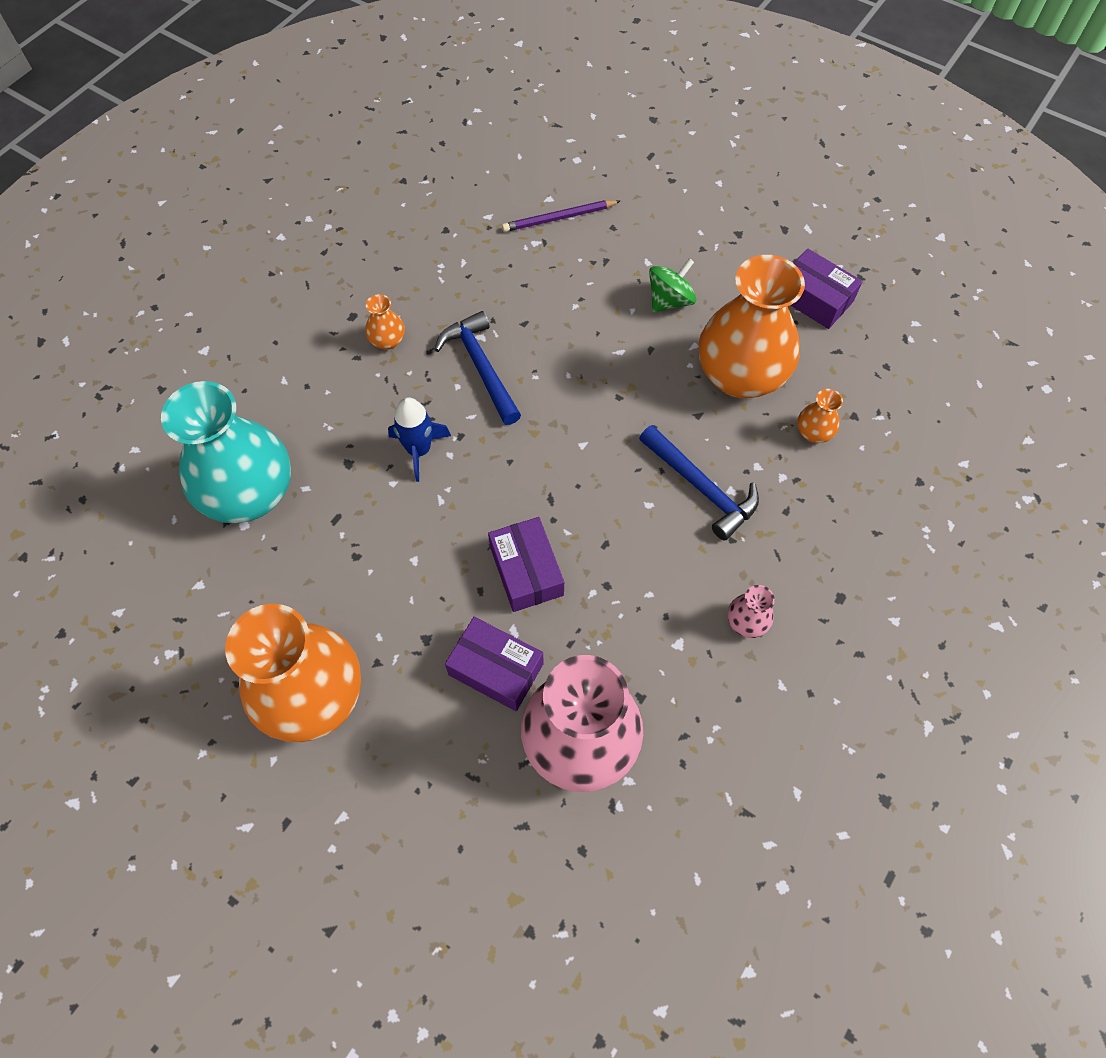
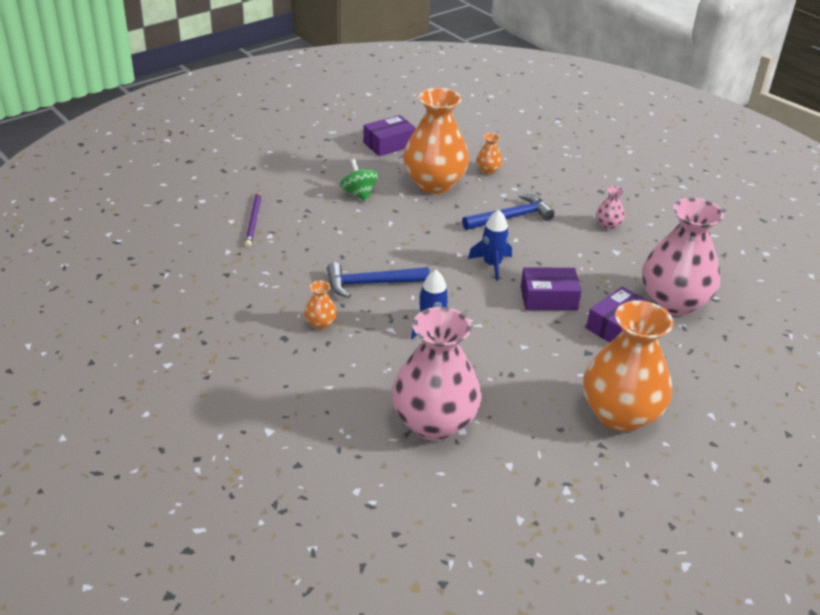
camera: 75 degrees left, 25 degrees down
turquoise vase [161,381,291,523] -> pink vase [392,307,482,441]
none -> blue rocket [468,210,512,281]

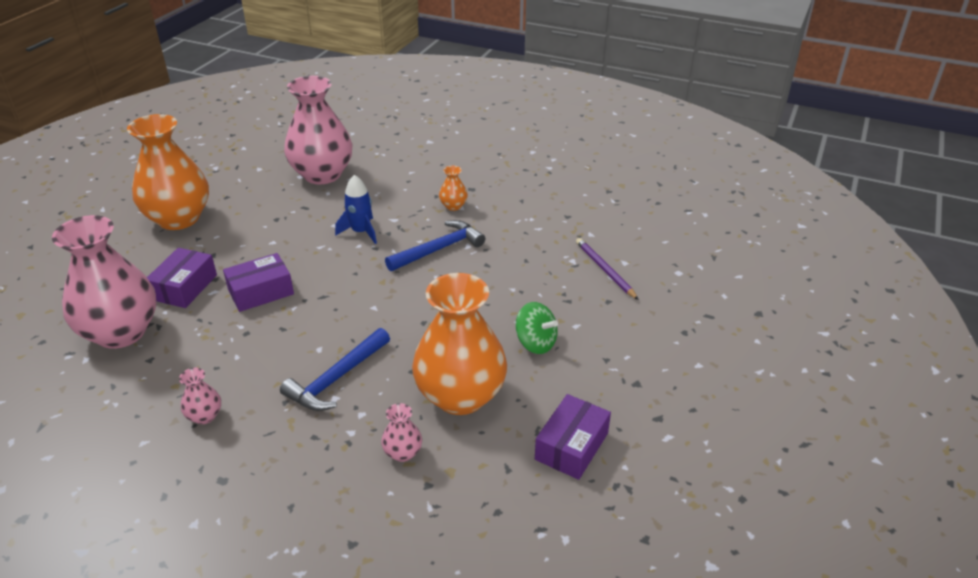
camera: 155 degrees right, 0 degrees up
blue rocket [468,210,512,281] -> none
orange vase [476,133,502,174] -> pink vase [381,403,422,462]

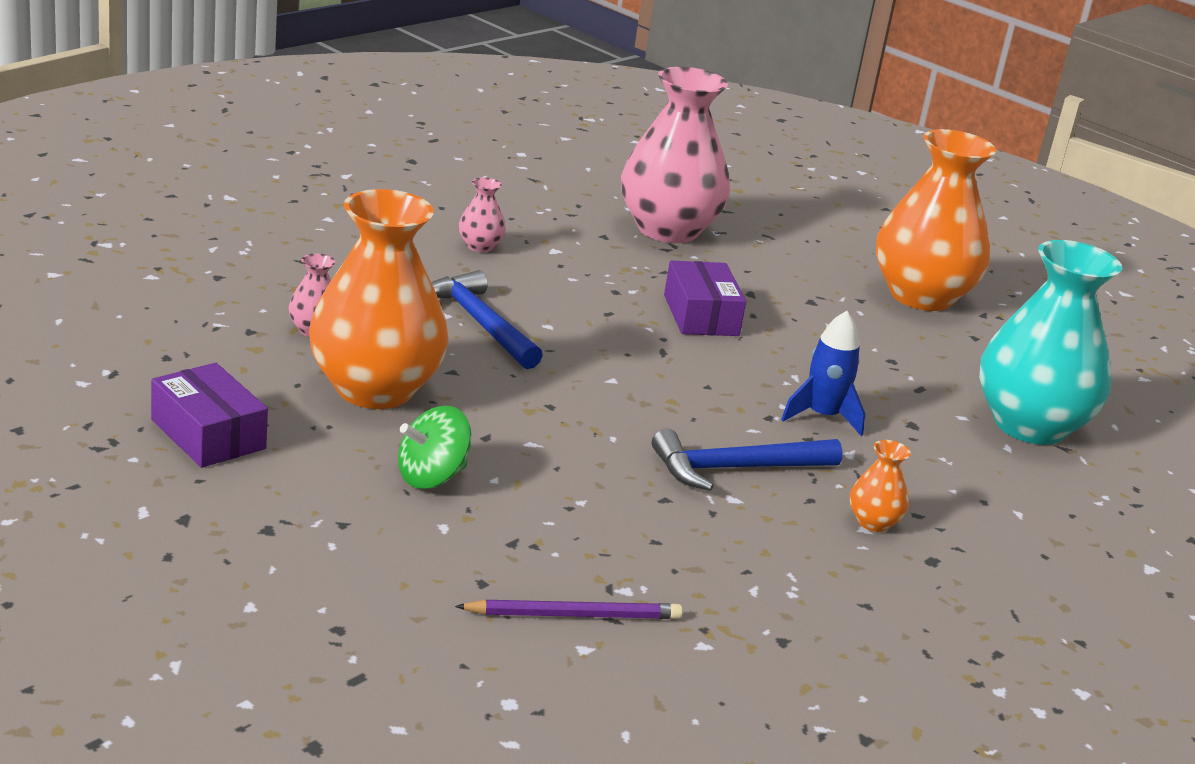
camera: 105 degrees right, 10 degrees down
purple box [147,248,217,308] -> none
pink vase [284,76,353,184] -> turquoise vase [979,240,1122,445]
blue hammer [385,220,485,271] -> blue hammer turned 90 degrees clockwise [652,429,843,491]

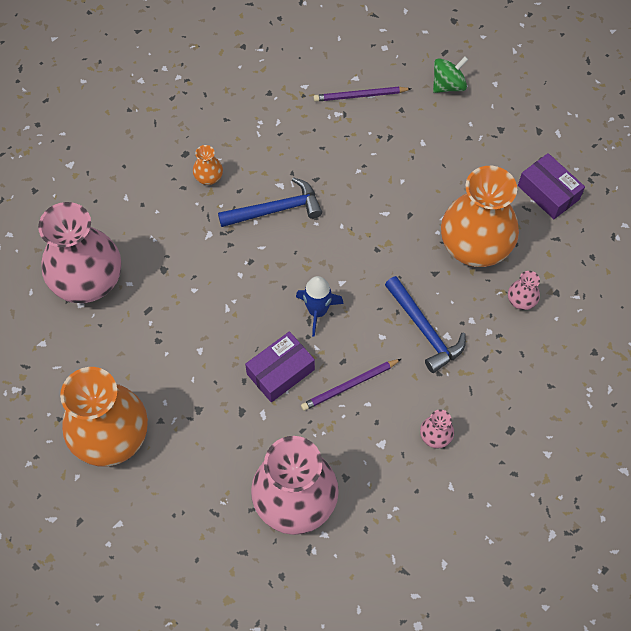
camera: 175 degrees left, 35 degrees up
green spinning top [398,406,472,489] -> green spinning top moved to [433,56,469,93]
purple box [664,261,746,336] -> purple box turned 60 degrees clockwise [245,331,315,402]
blue rocket [781,311,865,436] -> blue rocket moved to [296,276,344,337]
turquoise vase [979,240,1122,445] -> pink vase [38,202,121,303]
none -> purple pencil [301,359,401,411]

